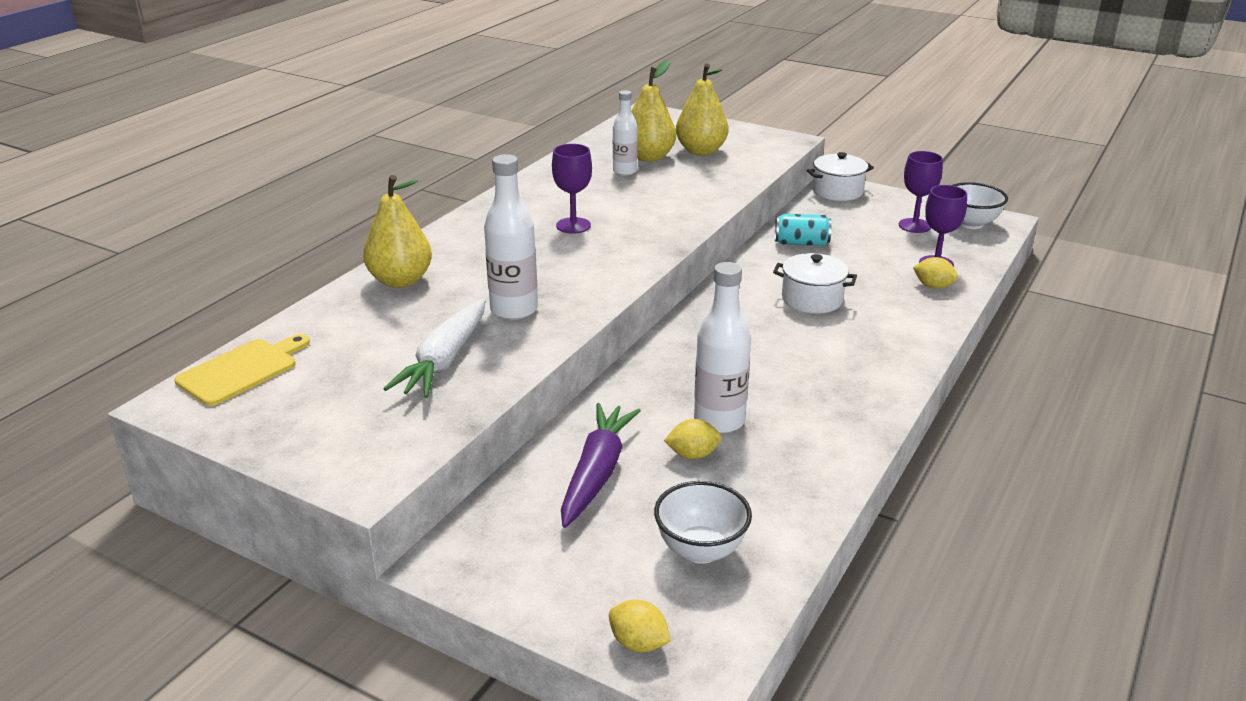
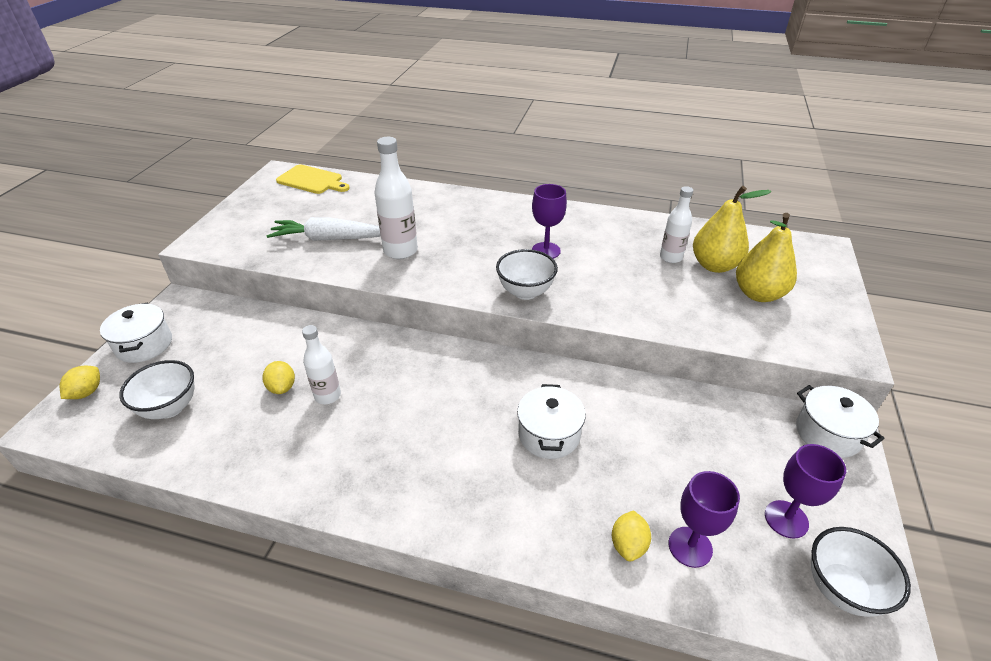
camera: 75 degrees right, 10 degrees up
yellow pear [363,175,432,288] -> none
purple carrot [561,403,641,528] -> none
white bottle [694,262,751,434] -> white bottle [302,325,341,404], size x0.65
turquoise can [775,214,832,246] -> none
none -> white pot [100,303,172,363]
none -> white bowl [496,249,558,300]

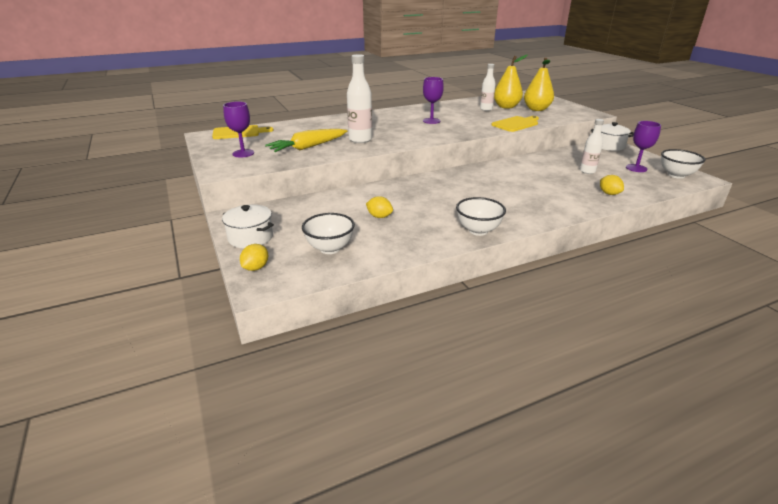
camera: 40 degrees left, 10 degrees down
yellow lemon [60,366,100,399] -> yellow lemon turned 45 degrees clockwise [240,244,268,271]
white carrot [267,217,381,241] -> yellow carrot [265,129,347,152]
white bottle [302,325,341,404] -> white bottle moved to [580,119,604,174]
white bowl [496,249,558,300] -> white bowl moved to [456,197,506,236]
white pot [517,384,586,459] -> none
purple goblet [669,471,740,568] -> purple goblet moved to [223,101,254,157]
none -> yellow cutting board [492,116,539,132]

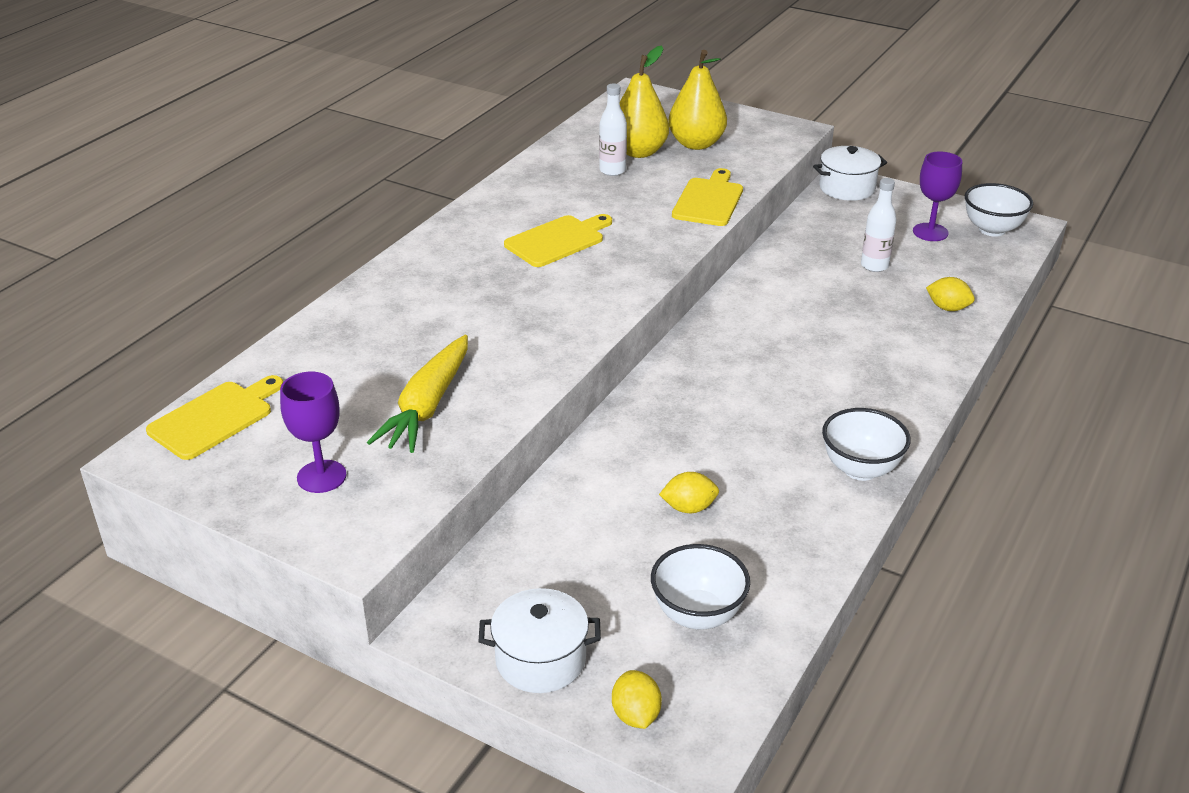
camera: 35 degrees left, 5 degrees up
white bottle [347,54,372,143] -> none
purple goblet [423,77,444,124] -> yellow cutting board [504,214,612,267]

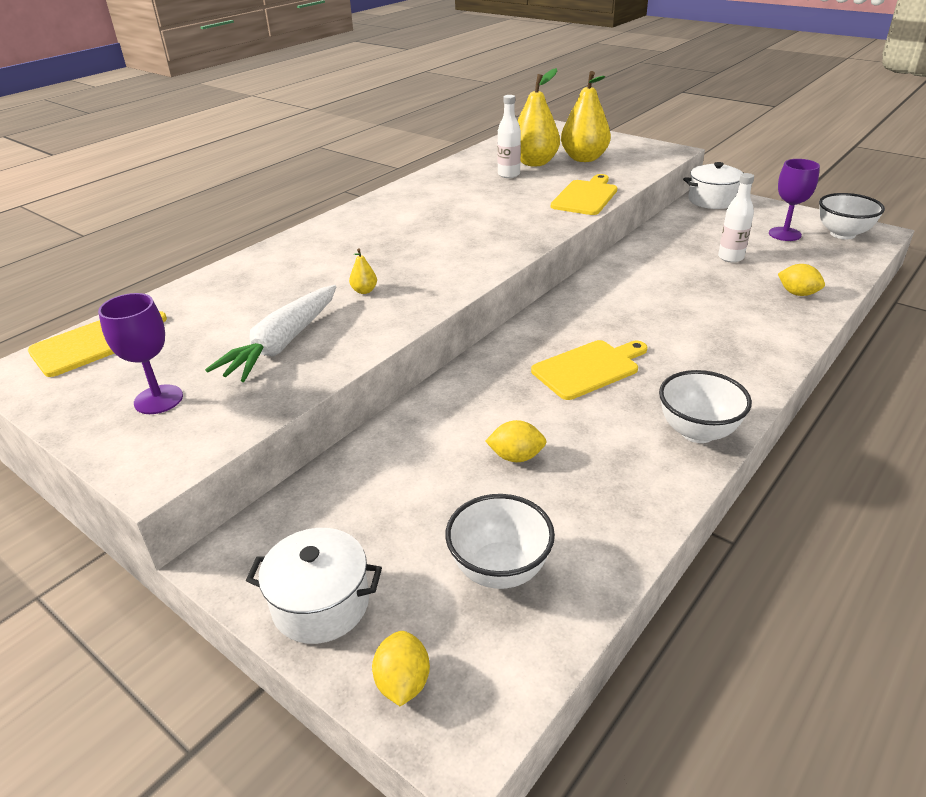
camera: 10 degrees right, 0 degrees up
yellow carrot [367,335,468,453] -> white carrot [205,285,336,382]
yellow cutting board [504,214,612,267] -> yellow cutting board moved to [531,340,647,400]
none -> yellow pear [349,249,377,294]

